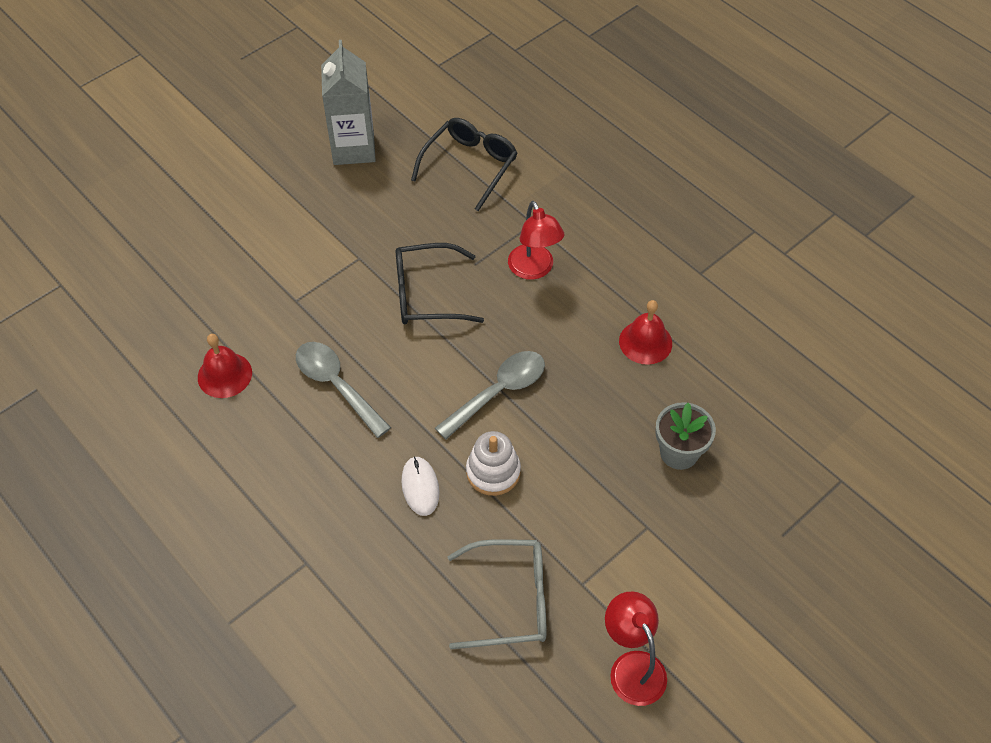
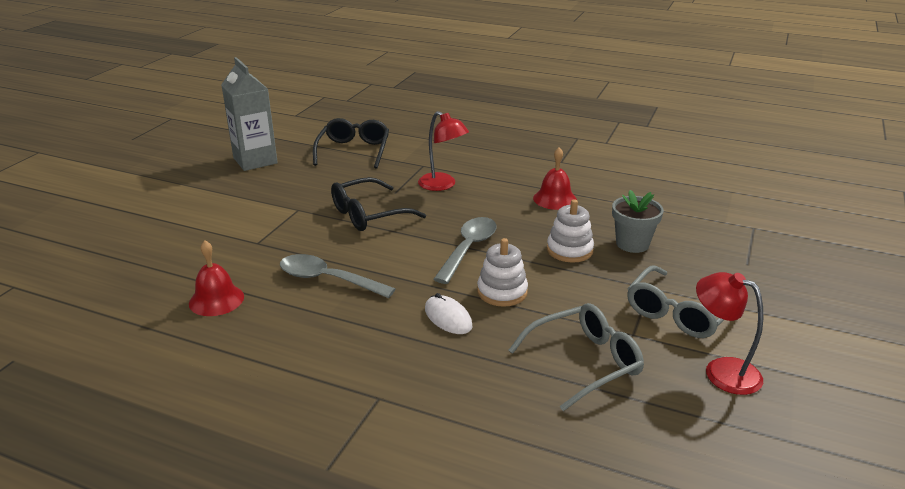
camera: 25 degrees left, 25 degrees down
none -> white stacking toy [547,200,594,263]
none -> grey glasses [627,265,724,338]

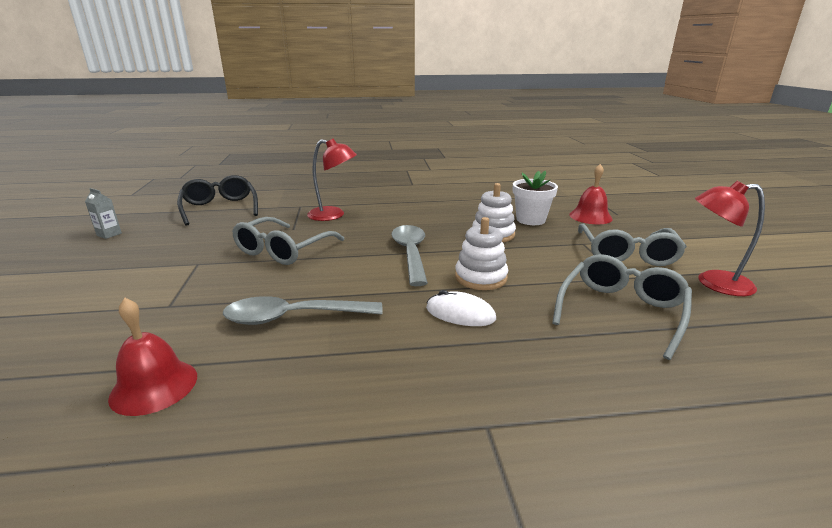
camera: 30 degrees left, 5 degrees down
grey carton [221,57,278,171] -> grey carton [85,188,122,239], size x0.41
black glasses [331,177,426,231] -> grey glasses [232,217,344,265]
red bell [533,147,577,210] -> red bell moved to [569,164,613,224]
grey flower pot [612,190,664,253] -> white flower pot [513,171,558,225]

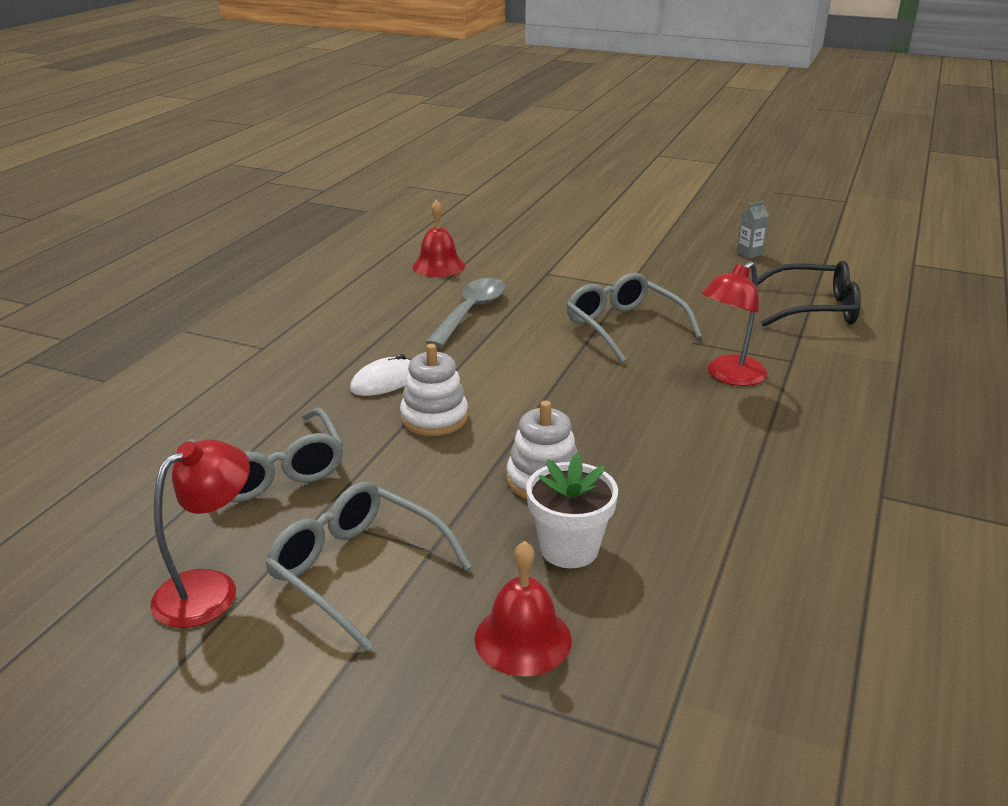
camera: 120 degrees right, 5 degrees up
grey spoon [391,225,428,286] -> none

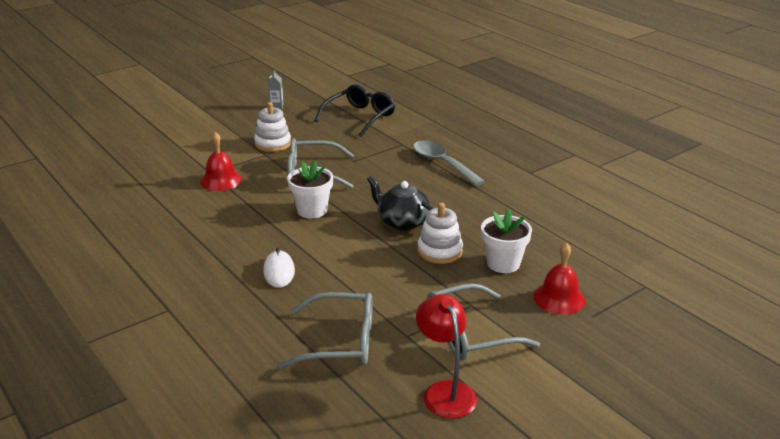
camera: 60 degrees left, 0 degrees up
white stacking toy [400,344,468,436] -> white stacking toy moved to [254,102,291,152]
red bell [412,200,465,277] -> red bell moved to [200,132,242,191]
grey spoon [425,278,506,347] -> grey spoon moved to [413,141,485,186]
red lamp [702,261,767,386] -> none
none -> white flower pot [287,161,333,219]
none -> black teapot [367,176,433,231]

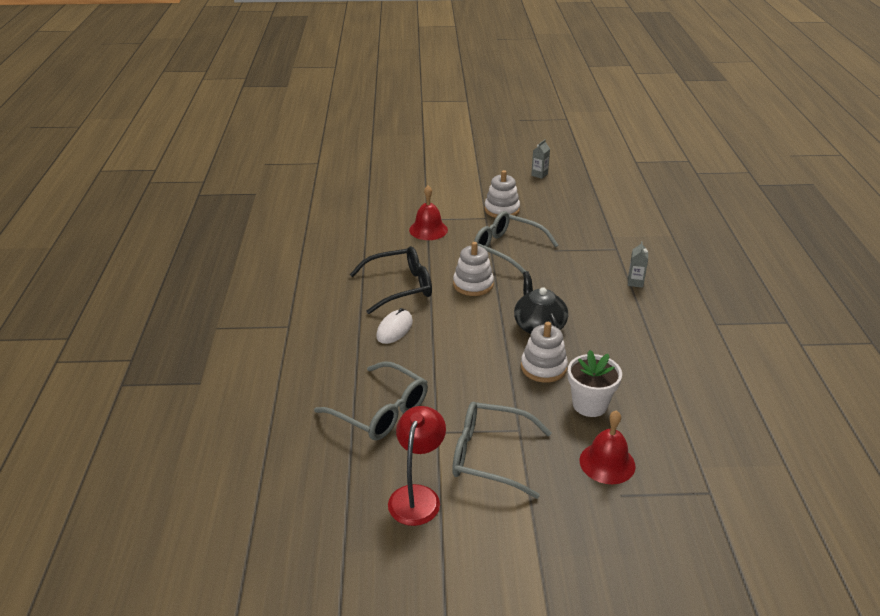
camera: 35 degrees right, 5 degrees up
white flower pot [287,161,333,219] -> white stacking toy [453,242,494,296]
black glasses [315,84,395,137] -> black glasses moved to [350,246,432,314]
grey spoon [413,141,485,186] -> grey carton [628,241,648,288]

